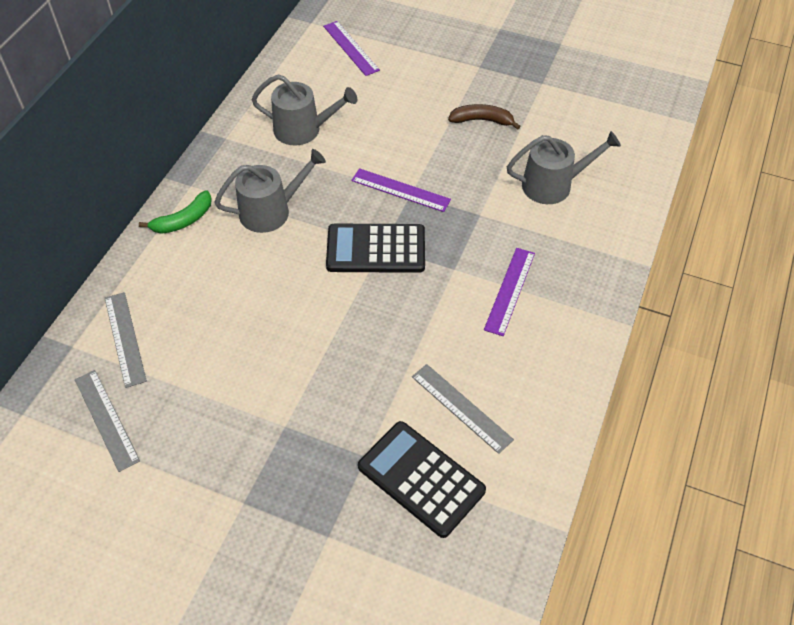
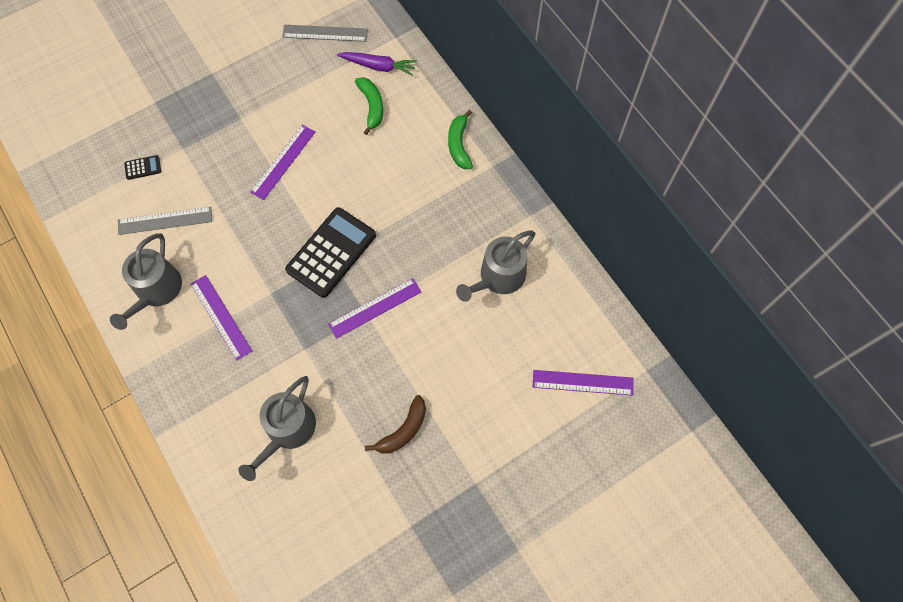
camera: 125 degrees right, 15 degrees up
grey ruler [105,292,147,388] -> purple carrot [337,52,417,76]
grey watering can [214,149,326,233] -> grey watering can moved to [110,233,182,330]
black calculator [358,421,486,538] -> black calculator [124,155,161,180], size x0.41
none -> purple ruler [250,125,315,200]
none -> green banana [355,77,383,135]

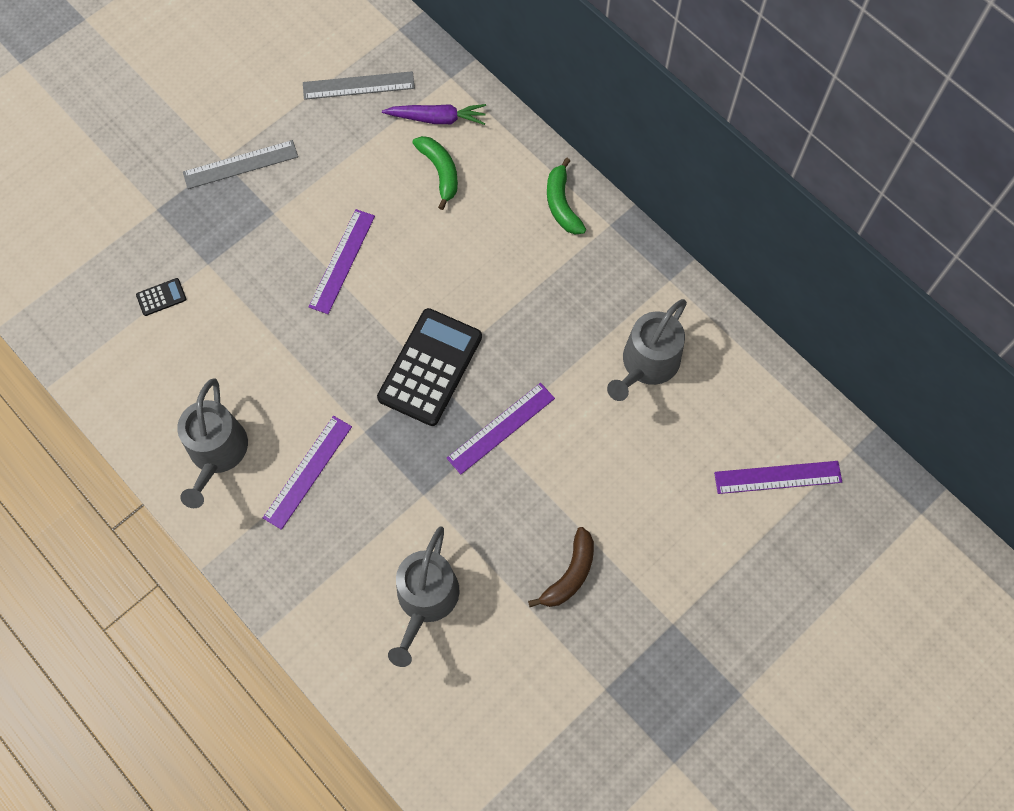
camera: 10 degrees left, 0 degrees up
grey ruler [118,207,212,235] -> grey ruler moved to [183,140,298,189]
purple ruler [191,275,252,360] -> purple ruler turned 75 degrees clockwise [263,416,352,530]

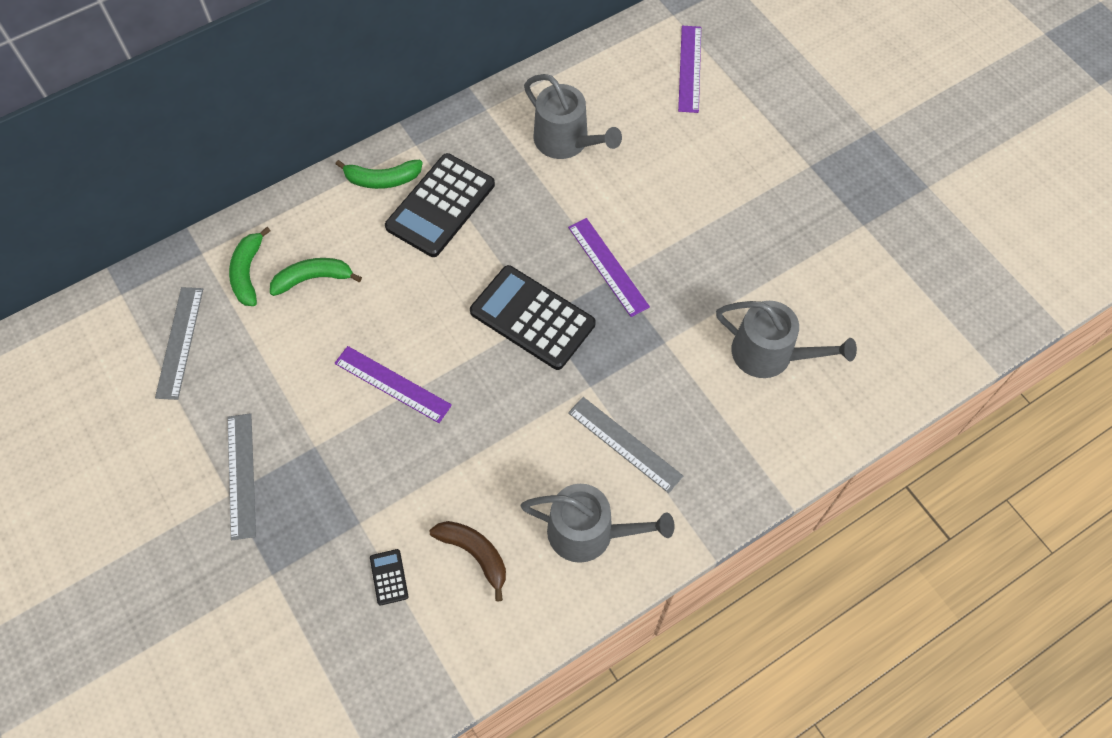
camera: 80 degrees left, 5 degrees down
purple ruler [263,416,352,530] -> grey ruler [568,397,683,493]
purple carrot [382,104,486,125] -> green banana [229,227,271,306]
brown banana [528,527,594,607] -> brown banana moved to [430,521,506,602]
none -> black calculator [385,153,495,257]

